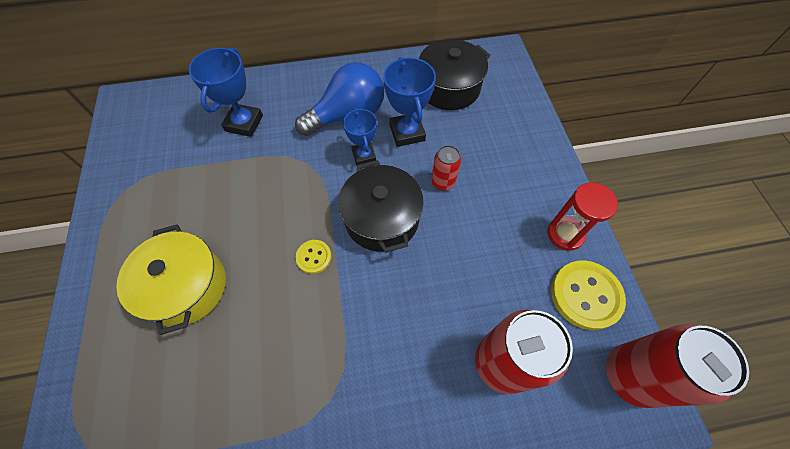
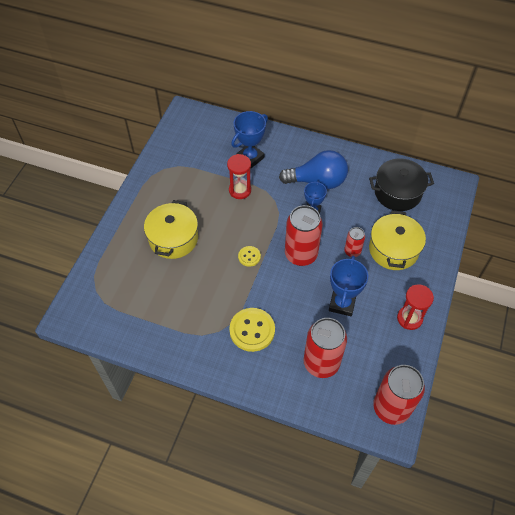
camera: 30 degrees right, 5 degrees down
black pot [338,160,424,253] -> red can [285,205,323,266]
blue trophy [383,57,436,147] -> blue trophy moved to [329,256,368,316]
yellow button [551,261,626,330] -> yellow button moved to [229,308,275,352]
none -> red hourglass [227,154,251,199]
none -> yellow pot [369,211,426,270]

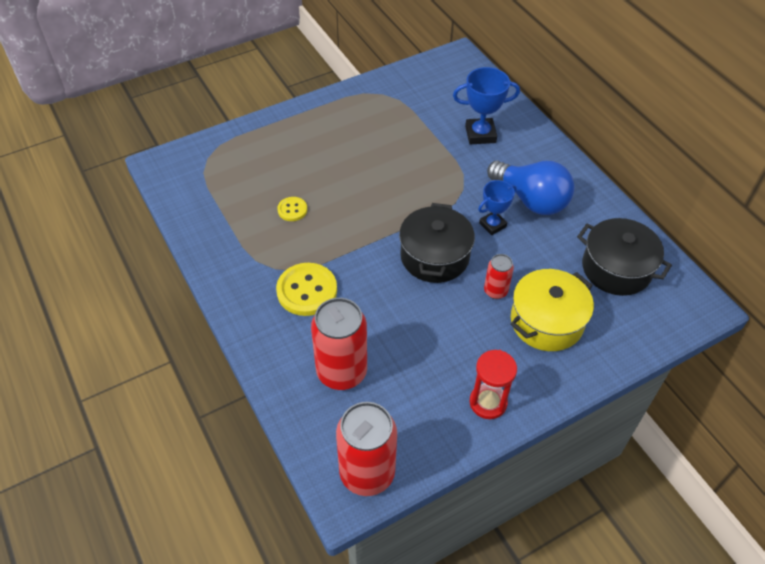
camera: 40 degrees right, 5 degrees down
yellow pot [144,200,198,259] -> none
red hourglass [227,154,251,199] -> none
yellow button [238,246,261,267] -> yellow button moved to [277,197,307,221]
red can [285,205,323,266] -> black pot [399,203,475,283]
blue trophy [329,256,368,316] -> none

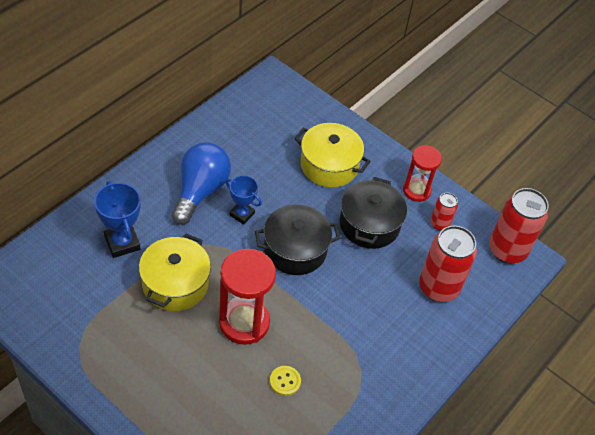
camera: 115 degrees left, 0 degrees up
yellow button [276,263,337,316] -> none
red can [484,254,514,299] -> red can moved to [430,193,458,231]
black pot [577,218,672,296] -> black pot moved to [339,177,407,249]
none -> yellow pot [139,233,211,311]
none -> red hourglass [219,249,276,345]

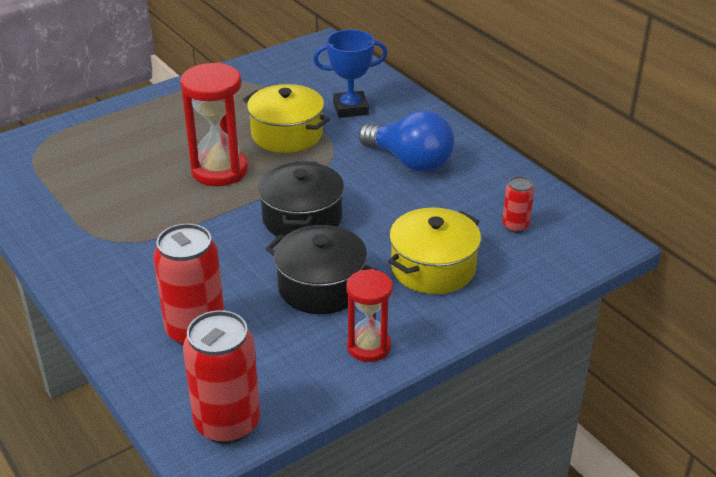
camera: 110 degrees right, 15 degrees down
blue trophy [226,175,262,224] -> none
yellow button [270,366,301,396] -> none
red can [430,193,458,231] -> red can moved to [502,176,534,233]

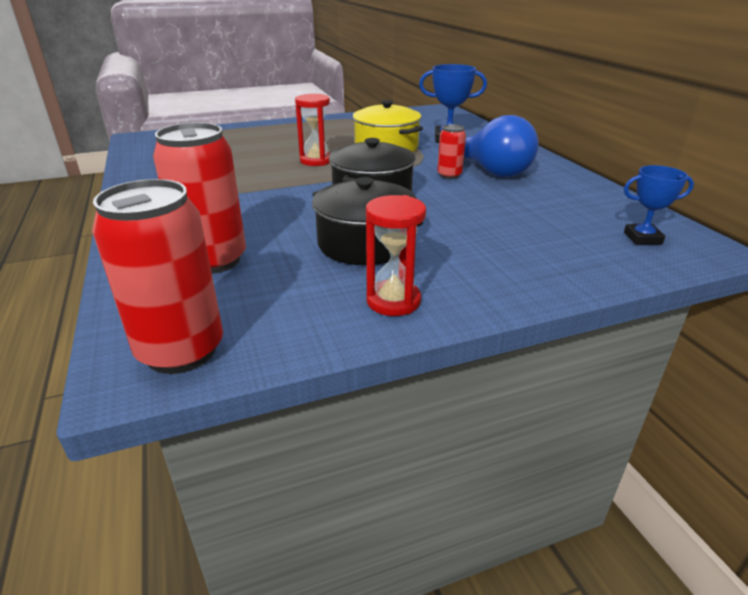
camera: 15 degrees right, 5 degrees down
red hourglass [180,62,248,186] -> red hourglass [295,94,331,166], size x0.63
yellow pot [388,208,481,294] -> none
red can [502,176,534,233] -> red can moved to [437,124,466,179]
none -> blue trophy [624,165,694,245]

